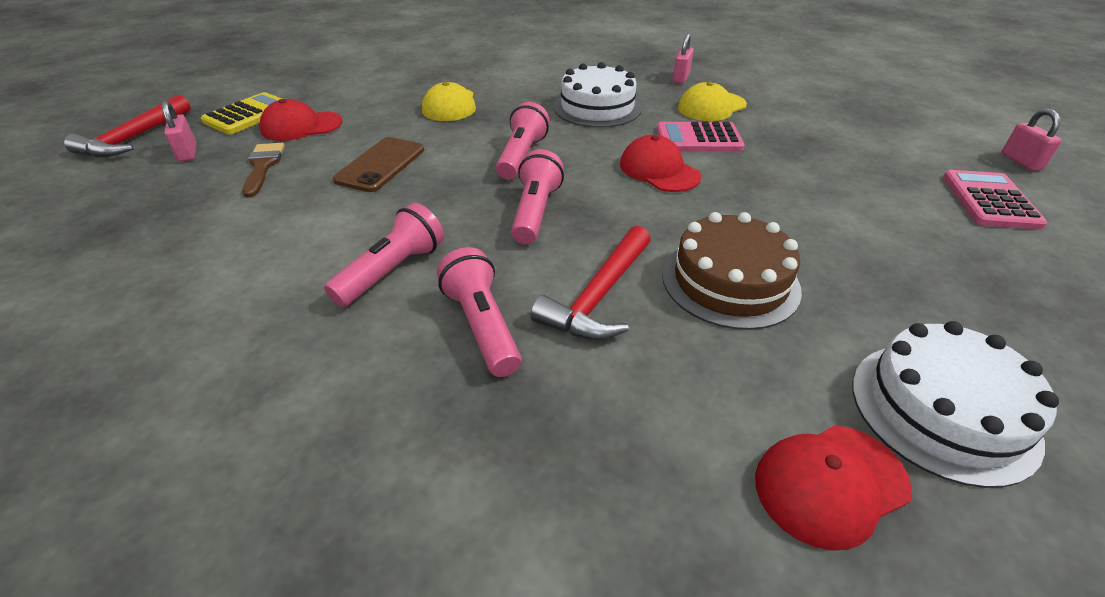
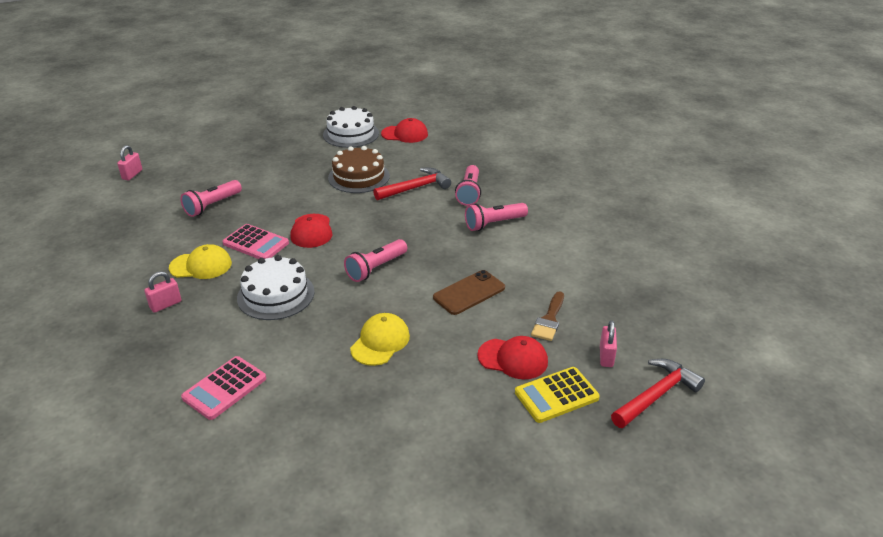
camera: 150 degrees left, 5 degrees down
pink flashlight [511,149,564,245] -> pink flashlight moved to [180,180,242,217]
pink calculator [943,170,1047,230] -> pink calculator moved to [181,356,266,420]

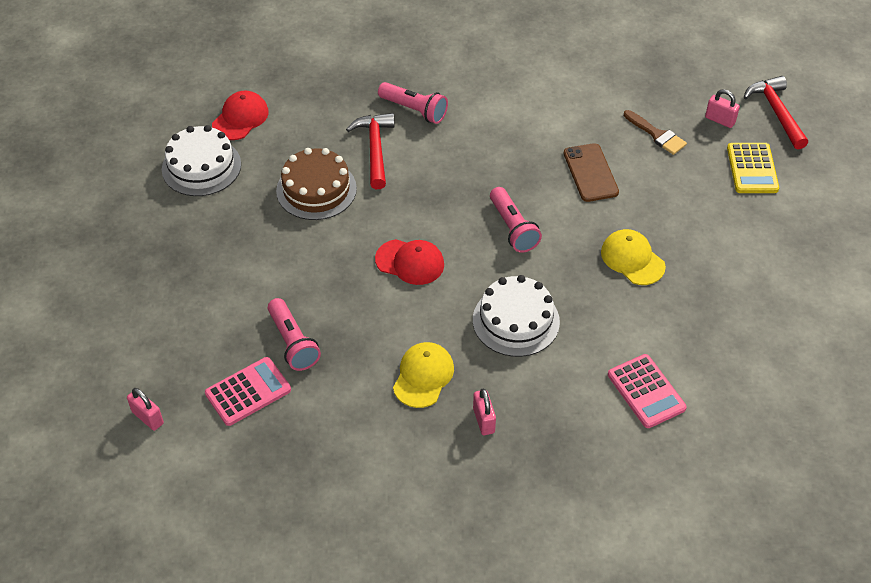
camera: 65 degrees left, 15 degrees up
pink calculator [222,224,289,259] -> pink calculator moved to [205,357,291,426]
pink flashlight [465,203,528,231] -> none
red cap [477,336,548,379] -> none

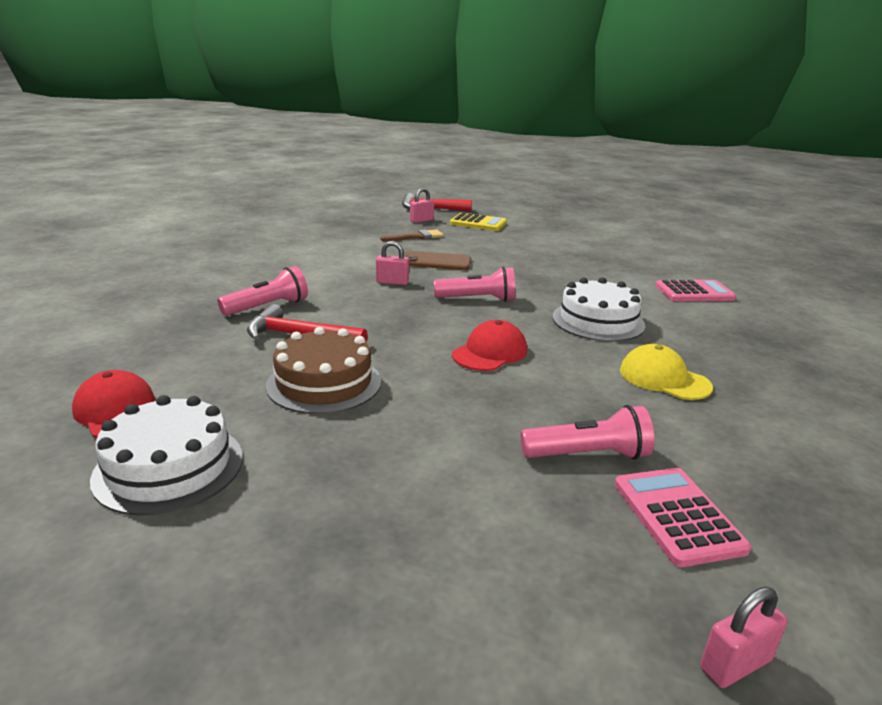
camera: 70 degrees left, 25 degrees down
pink padlock [473,388,496,435] -> pink padlock moved to [376,241,409,285]
yellow cap [601,229,666,285] -> none

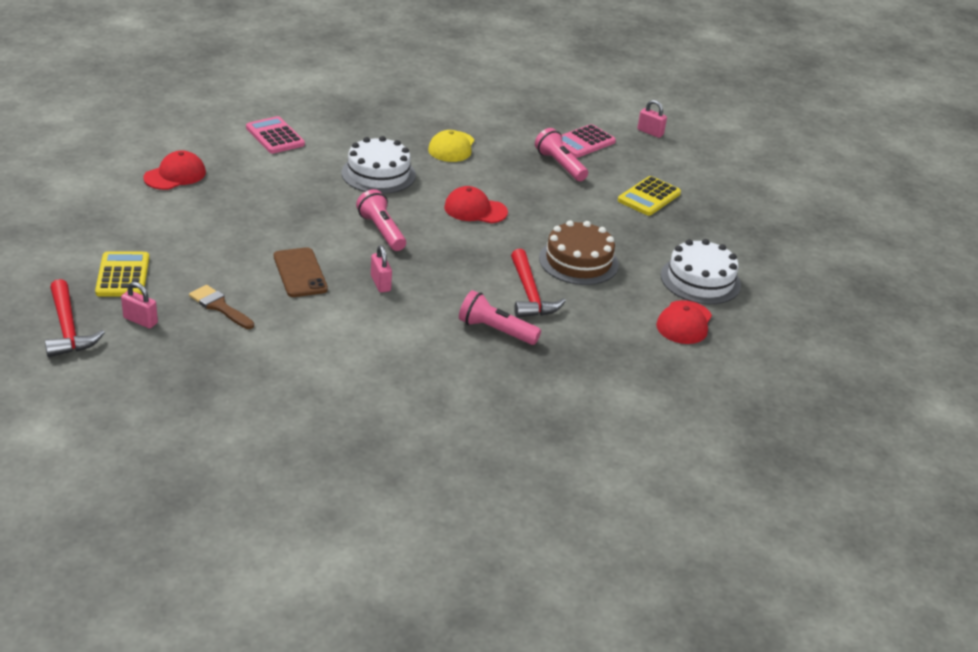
camera: 120 degrees left, 10 degrees up
none -> red cap [143,150,206,190]
none -> yellow calculator [618,176,681,216]

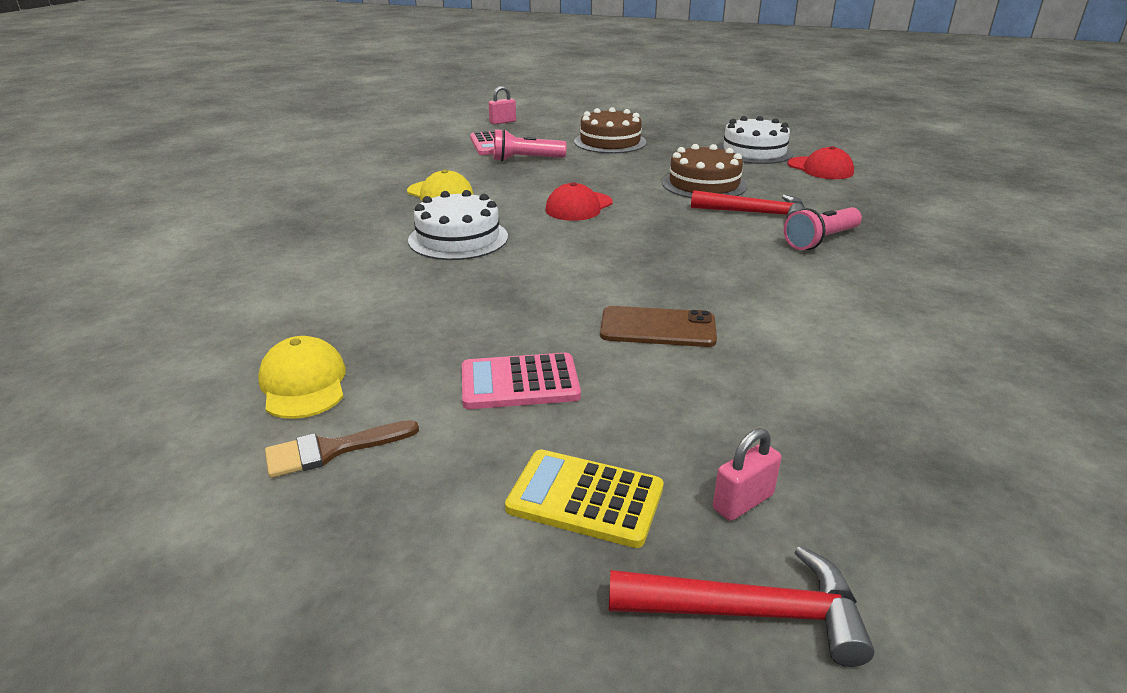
camera: 60 degrees left, 5 degrees down
red cap [143,150,206,190] -> yellow cap [258,336,346,419]
brown brush [189,285,254,329] -> brown brush moved to [265,420,419,478]
pink calculator [246,116,305,154] -> pink calculator moved to [462,353,581,409]
pink flashlight [356,189,406,251] -> none
pink padlock [371,245,392,293] -> none
yellow calculator [618,176,681,216] -> brown cake [574,107,647,154]

